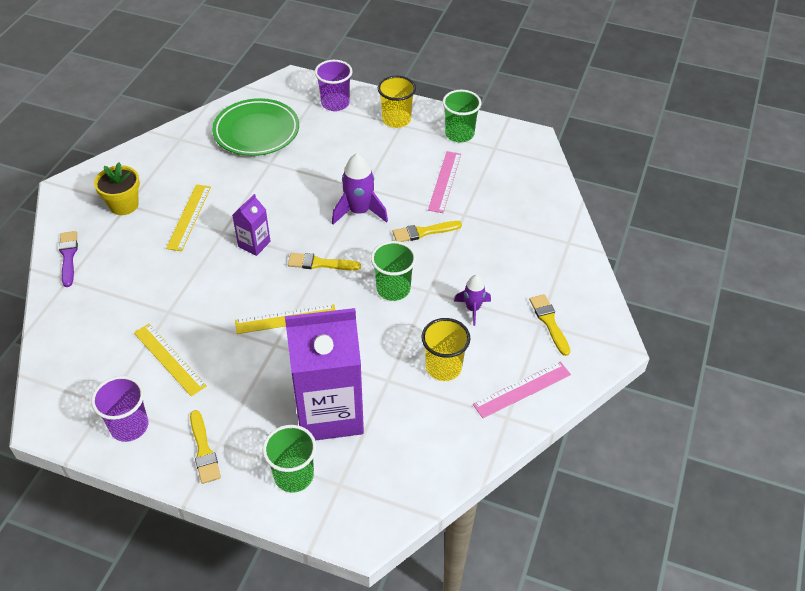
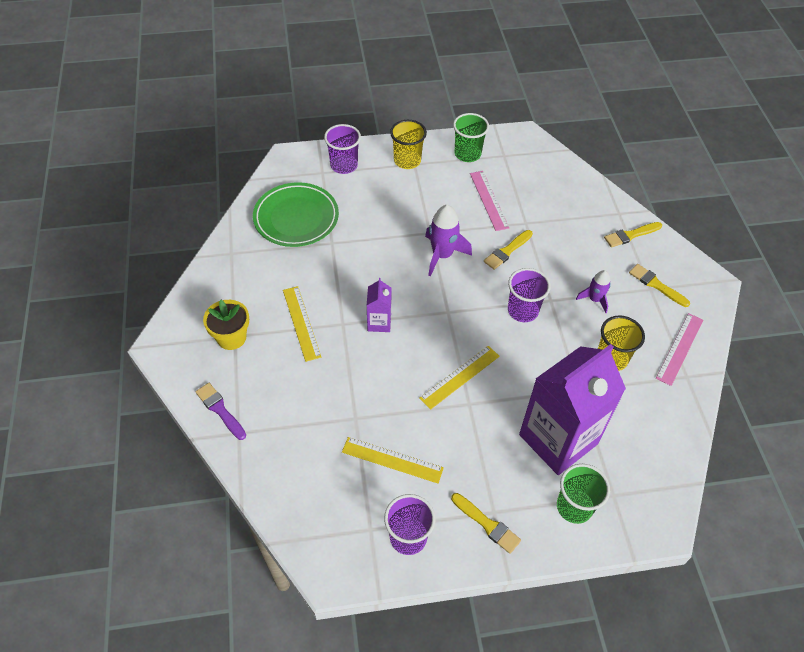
camera: 30 degrees left, 5 degrees up
yellow brush [288,253,361,270] -> yellow brush moved to [604,222,662,248]
green cup [371,241,416,301] -> purple cup [508,268,551,322]

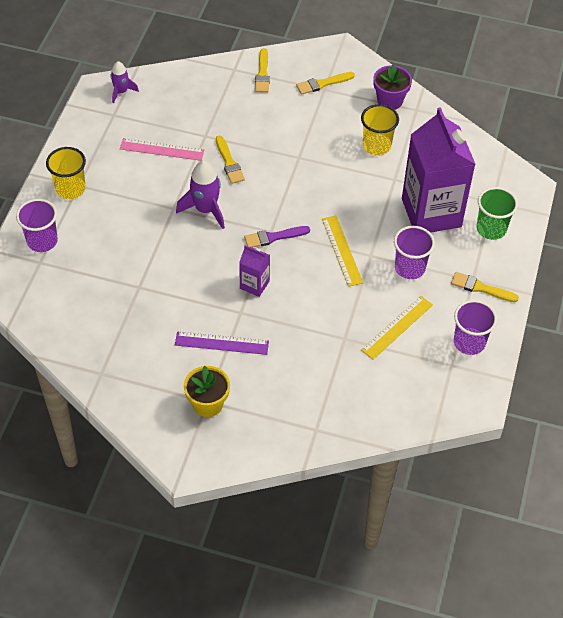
camera: 65 degrees left, 0 degrees up
purple brush [195,383,246,440] -> purple brush moved to [244,226,310,248]
green plate [253,182,339,247] -> none
yellow ruler [283,286,321,362] -> purple ruler [175,332,269,355]
yellow brush [451,493,521,554] -> yellow brush turned 135 degrees counterclockwise [451,272,519,302]
green cup [453,113,489,162] -> none
purple cup [508,268,551,322] -> purple cup moved to [394,226,435,279]
purple rocket [576,270,611,313] -> purple rocket moved to [111,61,139,104]
pink ruler [656,313,703,386] -> purple flower pot [373,64,412,110]

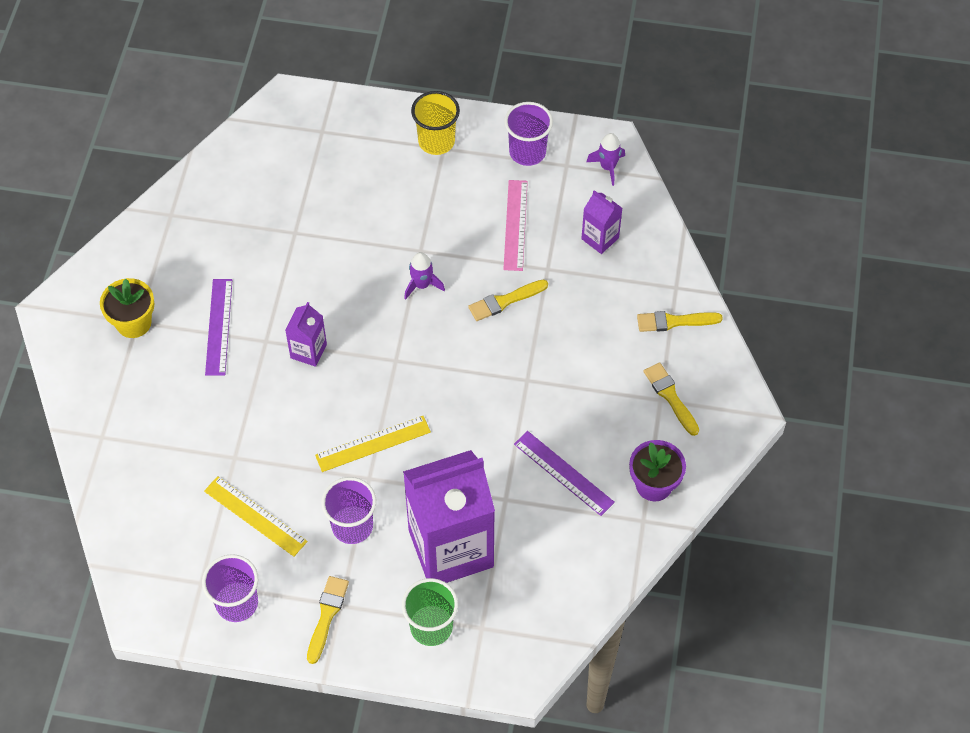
camera: 85 degrees right, 5 degrees up
purple cup [16,199,58,252] -> purple cup moved to [504,102,553,166]
purple rocket [176,161,225,229] -> purple rocket [404,252,445,300], size x0.61
purple brush [244,226,310,248] -> none
yellow cup [361,104,399,156] -> purple ruler [514,431,615,516]
none -> purple carton [581,190,623,254]

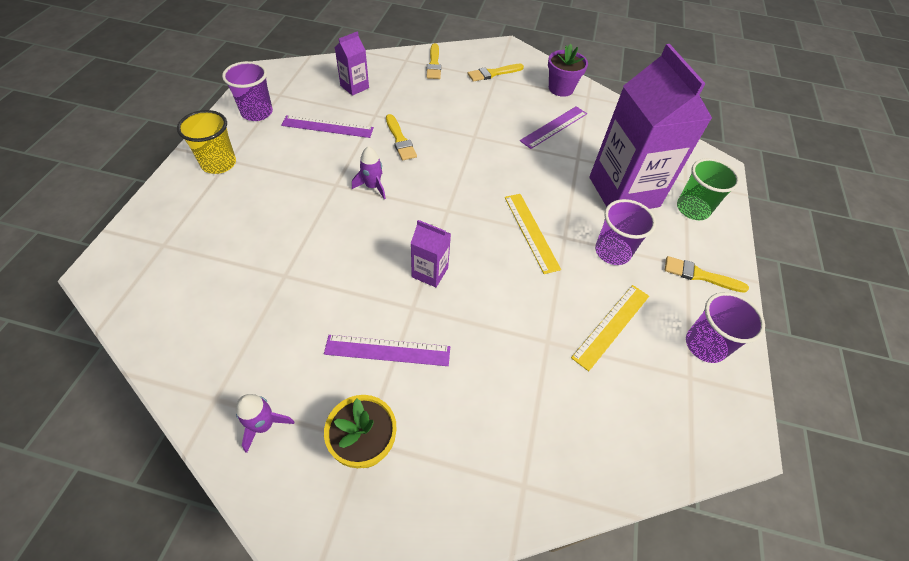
camera: 90 degrees left, 5 degrees down
pink ruler [503,180,528,271] -> purple ruler [281,115,374,138]
purple rocket [586,133,625,186] -> purple rocket moved to [236,394,294,453]

